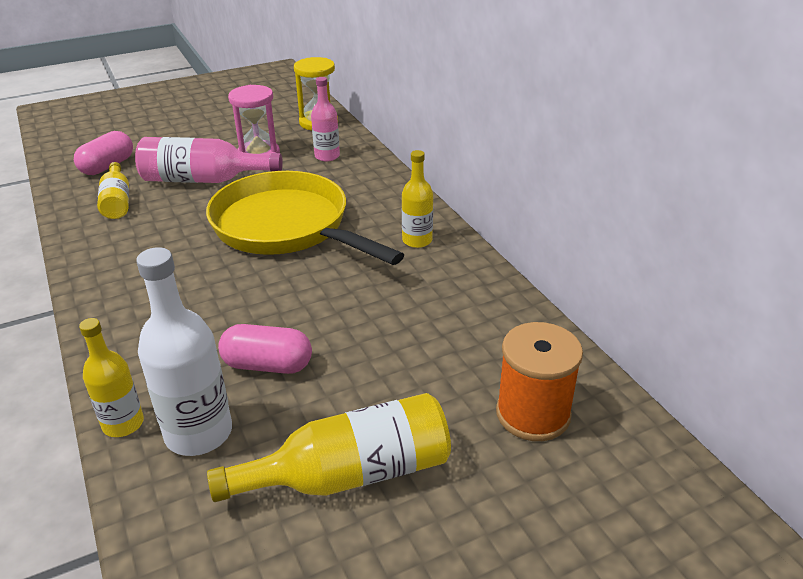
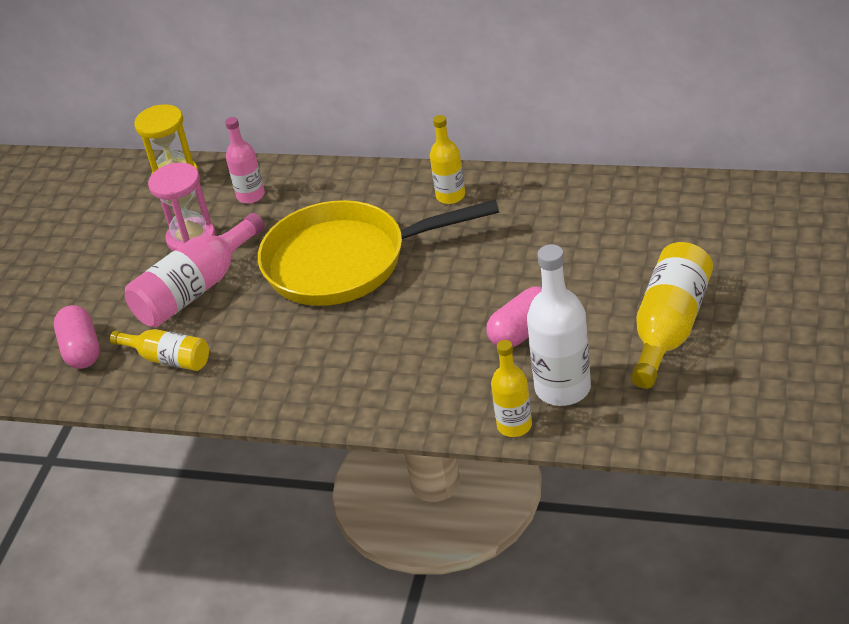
camera: 45 degrees left, 5 degrees up
orange spool [496,322,583,441] -> none

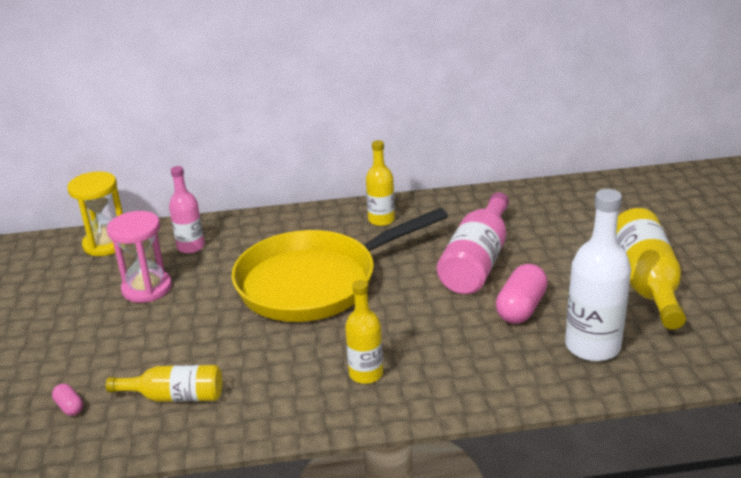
camera: 25 degrees left, 10 degrees down
pink capsule [54,305,100,369] -> pink capsule [52,384,83,416], size x0.49
pink bottle [125,213,265,327] -> pink bottle moved to [437,192,509,294]
yellow bottle [491,340,532,437] -> yellow bottle moved to [345,280,383,384]

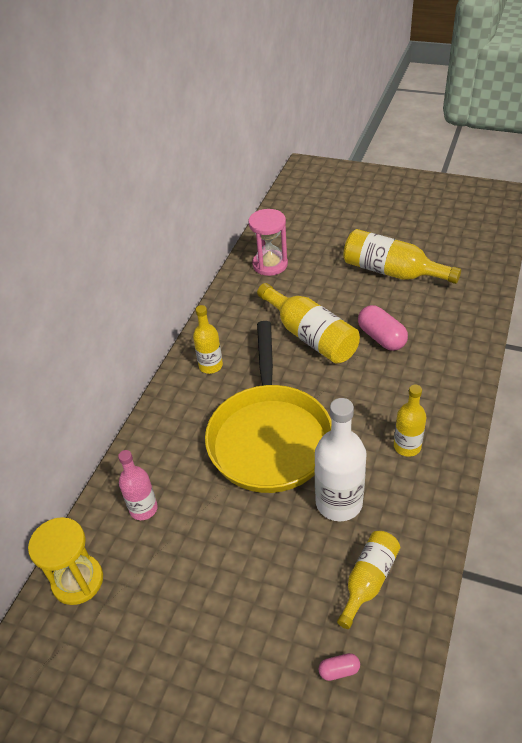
camera: 60 degrees left, 15 degrees up
pink hourglass [107,211,172,303] -> pink hourglass moved to [248,209,288,276]
pink bottle [437,192,509,294] -> yellow bottle [257,283,360,364]
white bottle [565,189,631,361] -> white bottle moved to [315,398,367,521]

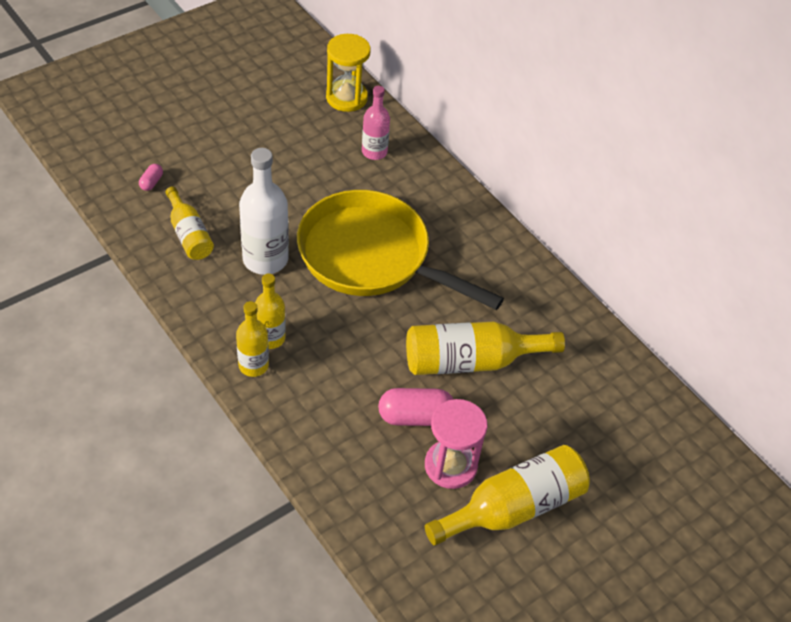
camera: 115 degrees right, 5 degrees up
yellow bottle [193,305,223,374] -> yellow bottle moved to [236,301,269,377]
pink hourglass [248,209,288,276] -> pink hourglass moved to [425,399,488,489]

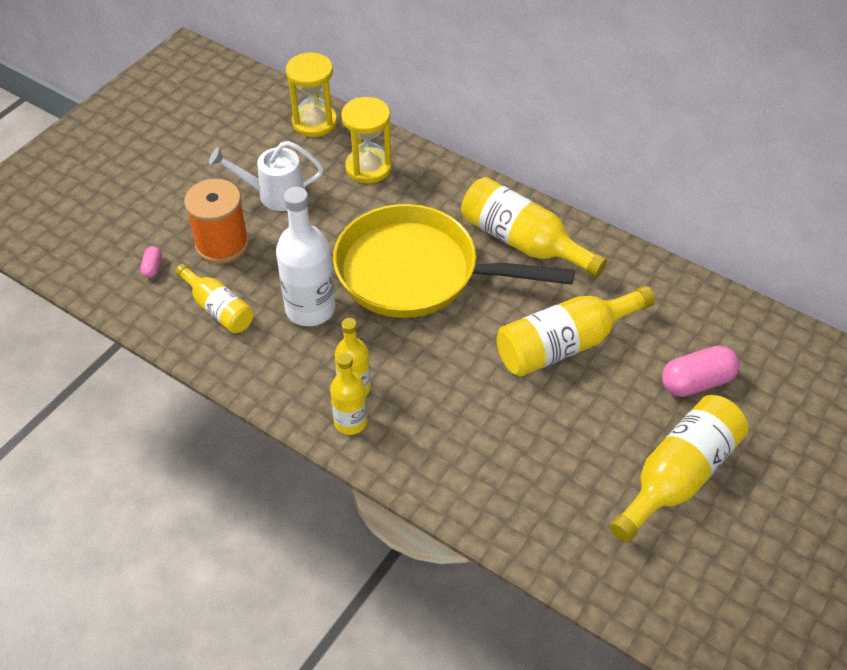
camera: 15 degrees left, 0 degrees up
pink bottle [362,86,390,160] -> yellow hourglass [341,97,392,184]
pink capsule [378,388,453,426] -> pink capsule moved to [662,345,740,397]
pink hourglass [425,399,488,489] -> none
none -> orange spool [184,179,249,264]
none -> white watering can [209,141,324,211]
none -> yellow bottle [461,177,607,277]

